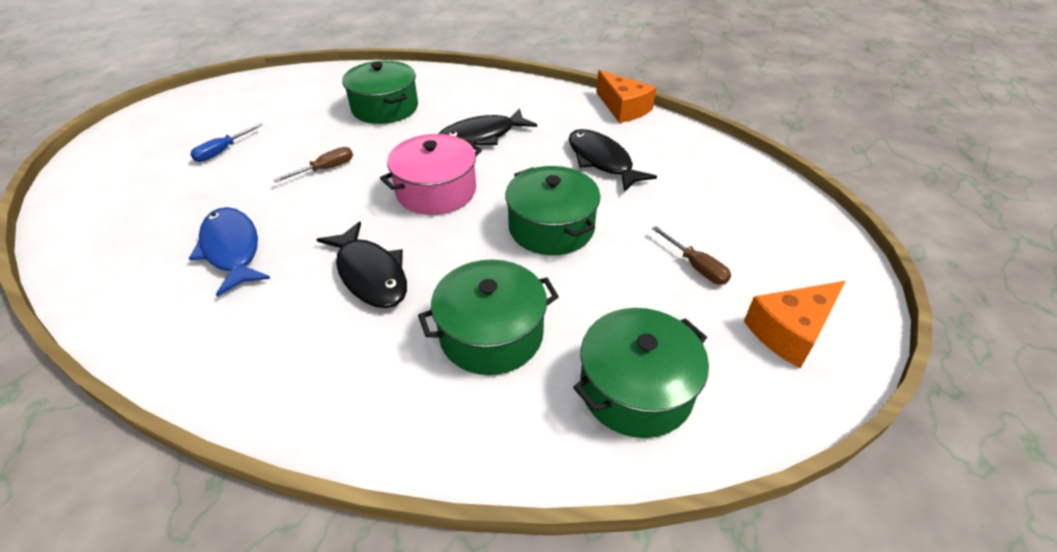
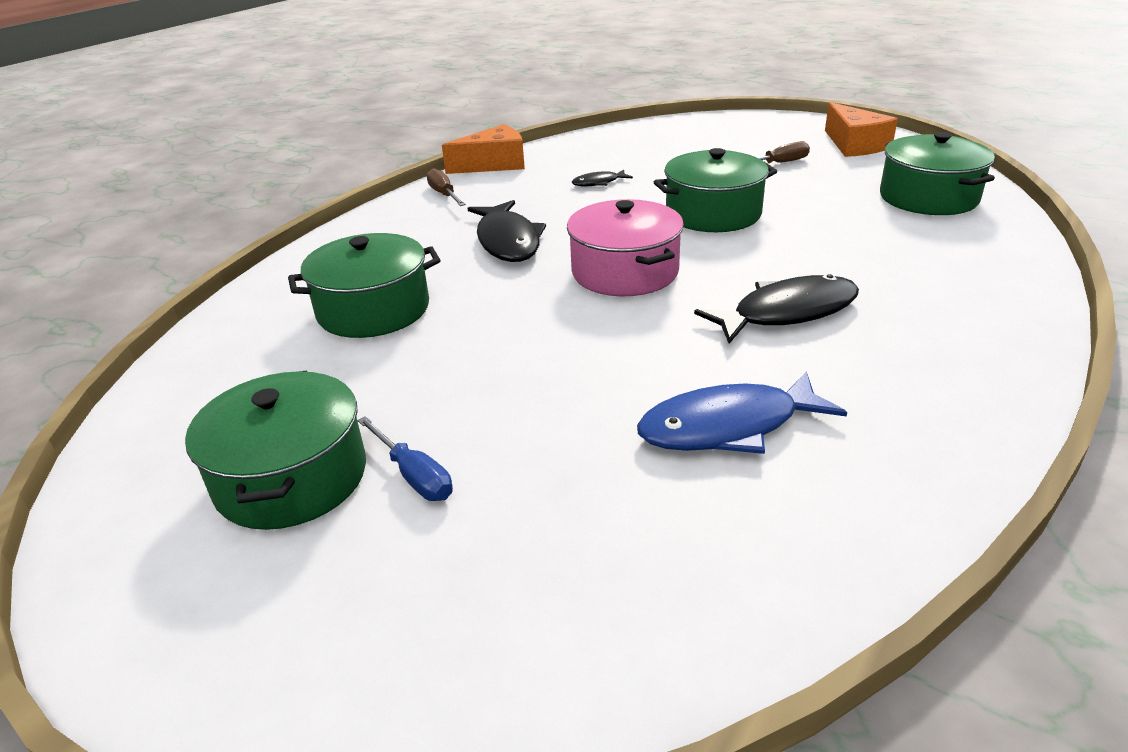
camera: 75 degrees left, 10 degrees down
brown screwdriver [273,147,353,182] -> brown screwdriver moved to [426,168,466,206]
green pot [418,259,559,375] -> green pot moved to [185,370,366,530]
black fish [569,129,657,192] -> black fish [572,169,633,186], size x0.50

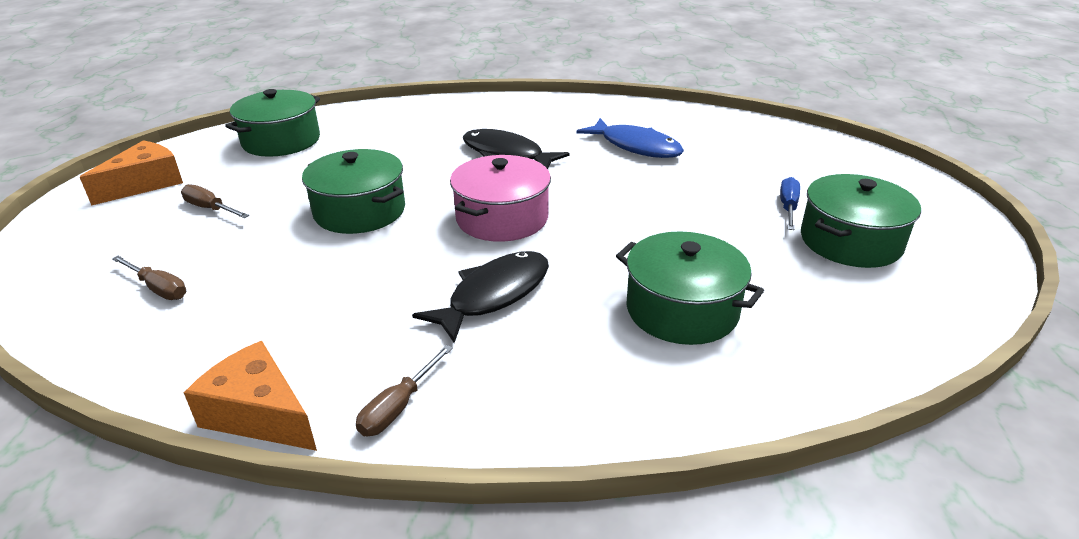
camera: 125 degrees left, 0 degrees up
black fish [572,169,633,186] -> none
none -> brown screwdriver [112,256,186,300]

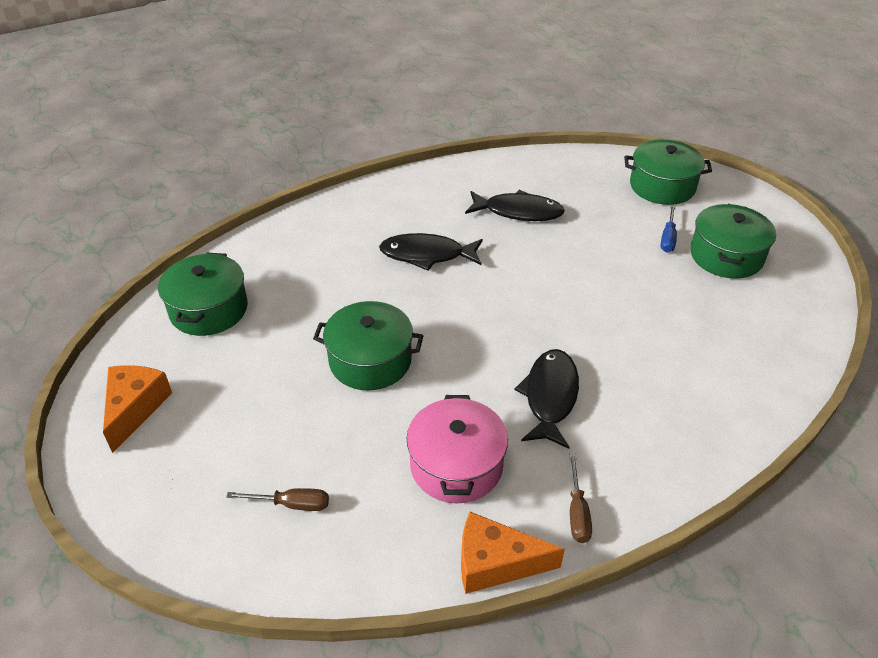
camera: 30 degrees left, 10 degrees up
brown screwdriver [181,184,249,218] -> none
pink pot [450,155,551,242] -> pink pot moved to [407,395,508,503]
blue fish [576,118,684,158] -> black fish [465,190,565,221]
green pot [616,231,764,345] -> green pot moved to [624,140,712,205]
blue screwdriver [780,177,800,230] -> blue screwdriver turned 150 degrees counterclockwise [661,205,677,252]

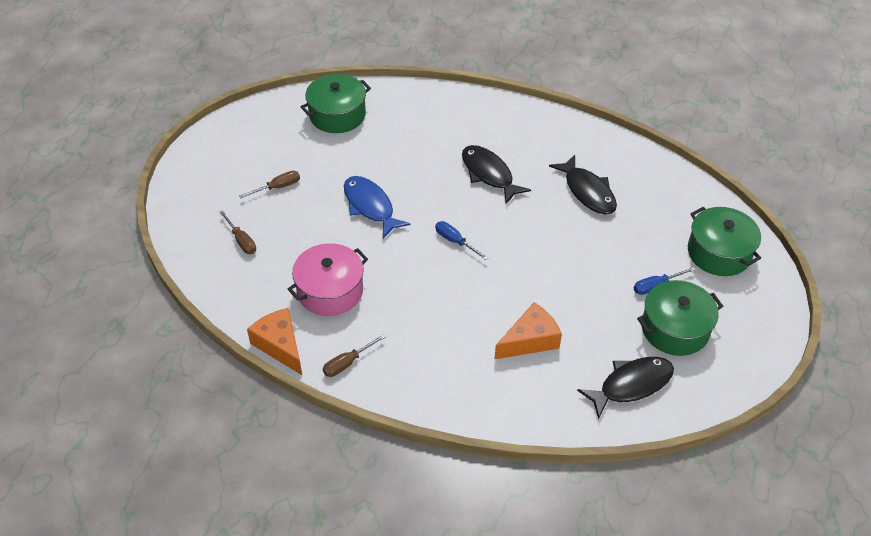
camera: 50 degrees right, 5 degrees up
orange cheese [103,365,172,453] -> orange cheese moved to [494,302,562,360]
green pot [313,301,424,391] -> blue fish [344,176,411,238]
black fish [515,349,579,449] -> black fish moved to [577,357,674,420]
none -> brown screwdriver [239,171,300,198]
none -> blue screwdriver [435,221,488,260]

